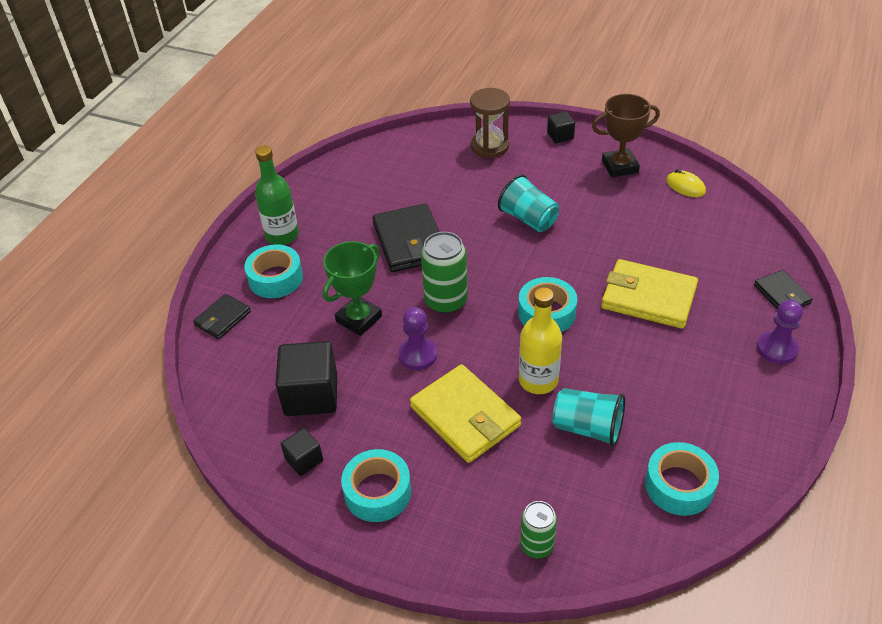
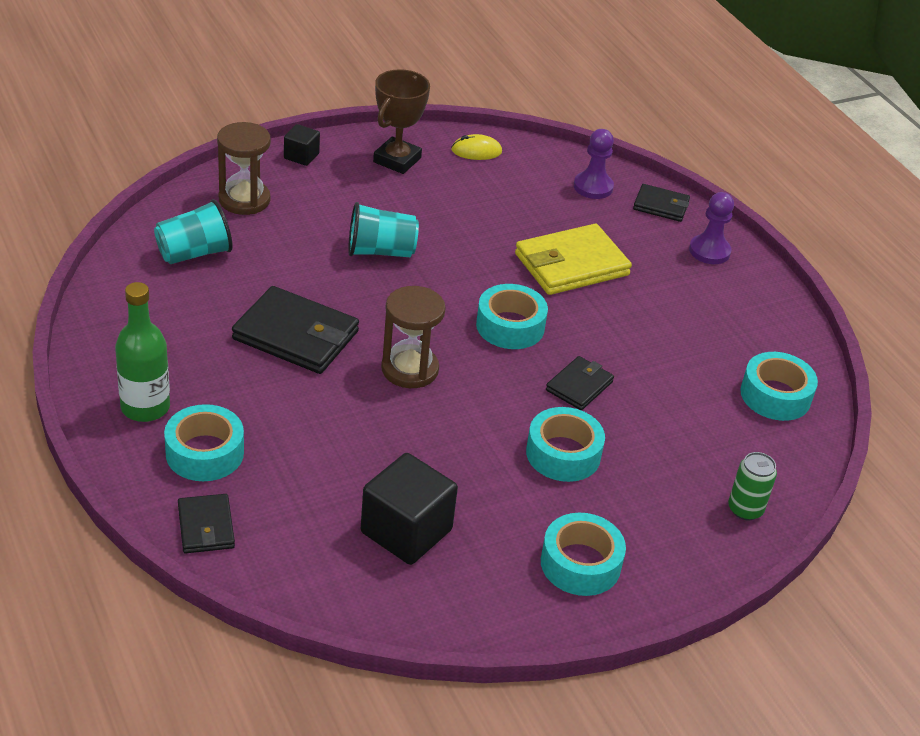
camera: 55 degrees left, 5 degrees down
black cube [281,428,323,476] -> none
green trophy [323,241,382,336] -> none
purple pawn [398,307,437,370] -> purple pawn moved to [574,129,614,199]
yellow wallet [410,364,521,463] -> turquoise tape [526,407,605,482]
green can [421,232,468,314] -> brown hourglass [381,286,446,388]
yellow bottle [519,287,562,394] -> black wallet [546,356,614,410]
turquoise cup [553,388,625,447] -> turquoise cup moved to [154,199,233,264]

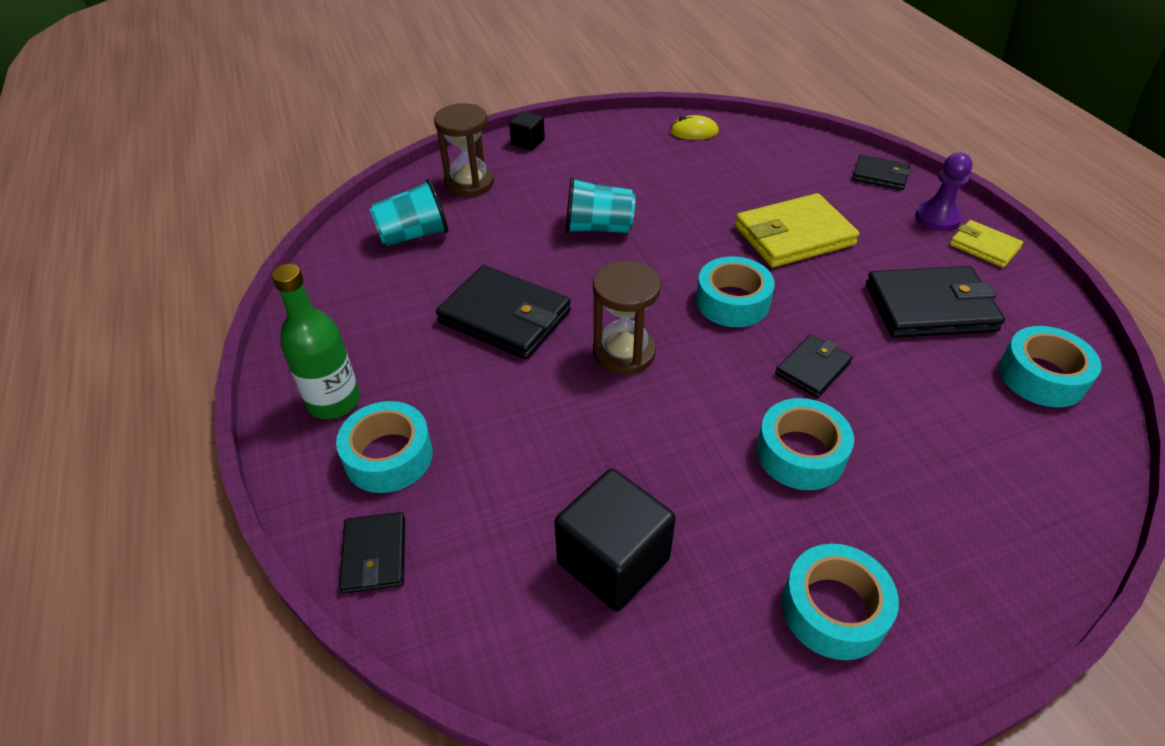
camera: 10 degrees right, 5 degrees up
brown trophy [373,69,430,174] -> none
purple pawn [574,129,614,199] -> none
green can [728,452,777,520] -> none
none -> black wallet [866,266,1005,338]
none -> yellow wallet [950,220,1023,268]

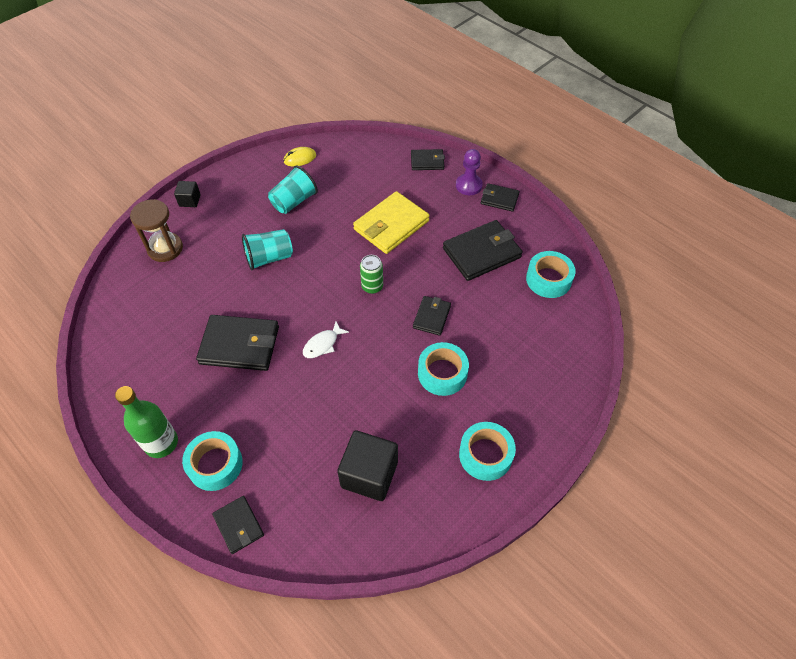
camera: 25 degrees left, 10 degrees up
turquoise cup [369,179,448,246] -> turquoise cup moved to [268,165,318,214]
brown hourglass [593,261,661,375] -> white fish [303,321,349,358]
turquoise tape [696,256,775,327] -> green can [360,255,383,294]
yellow wallet [950,220,1023,268] -> black wallet [481,183,519,212]

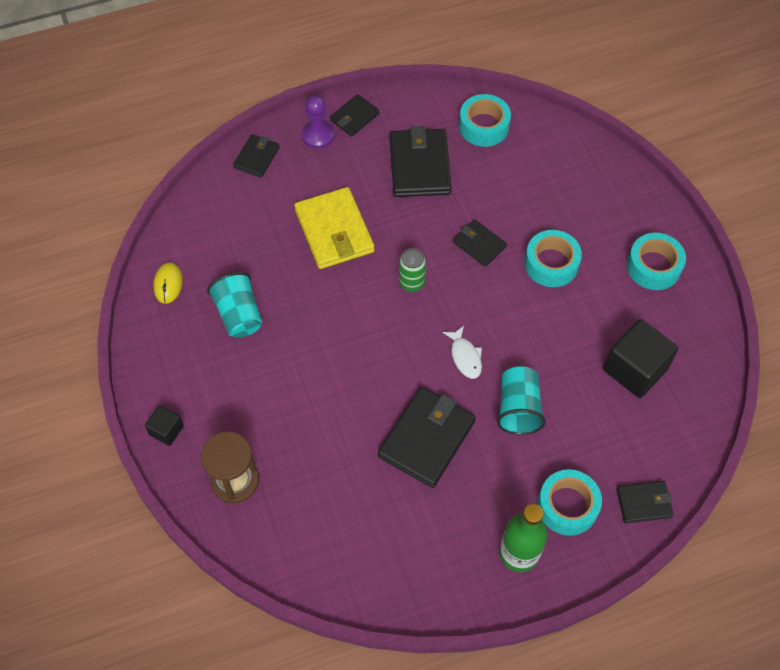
camera: 65 degrees left, 5 degrees up
turquoise cup [242,229,293,270] -> turquoise cup moved to [497,366,546,435]

